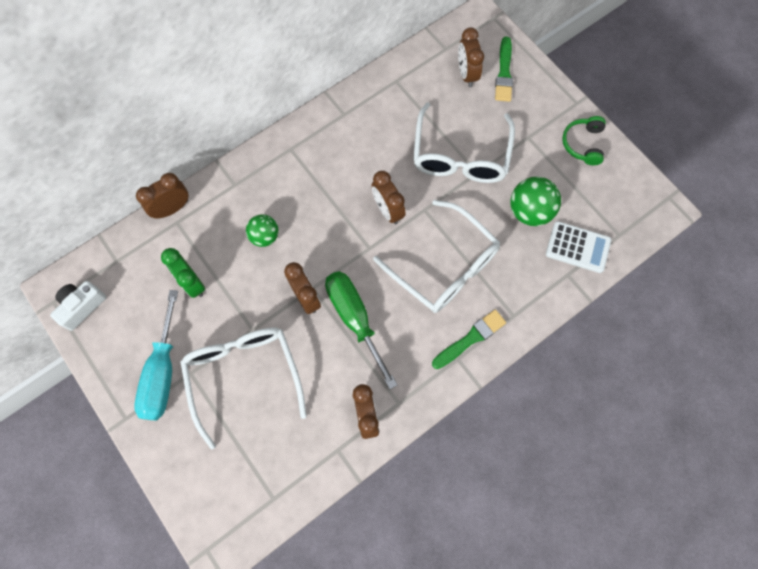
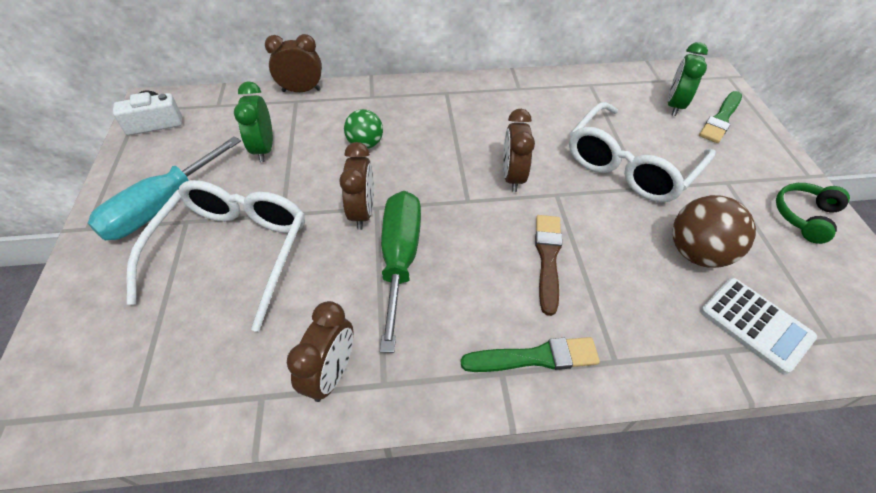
camera: 30 degrees right, 20 degrees down
white glasses [373,200,500,313] -> brown brush [535,215,562,316]
brown clock [458,27,484,87] -> green clock [668,42,708,116]
green ball [510,177,561,226] -> brown ball [672,195,756,268]

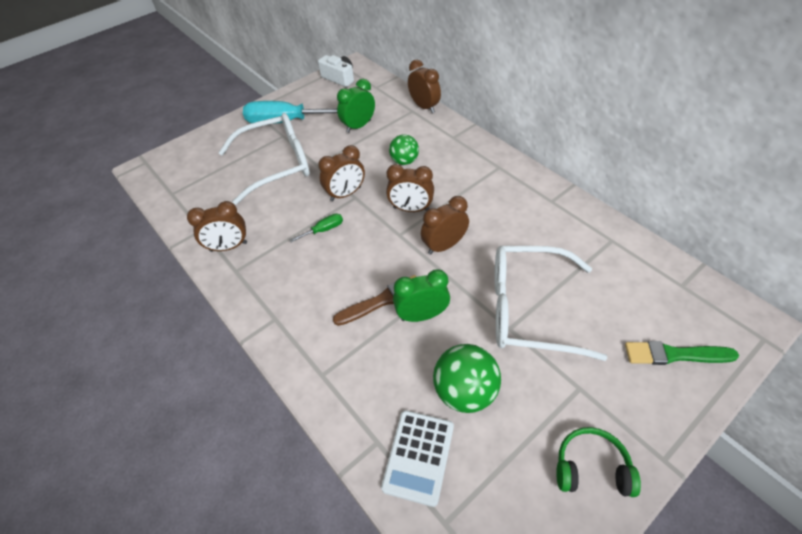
camera: 60 degrees right, 0 degrees up
green screwdriver [380,191,421,353] -> green screwdriver [289,213,343,242], size x0.45
green brush [461,337,600,372] -> none
green clock [668,42,708,116] -> green clock moved to [393,269,450,322]
brown ball [672,195,756,268] -> green ball [433,344,501,413]
none -> brown clock [386,164,434,212]

